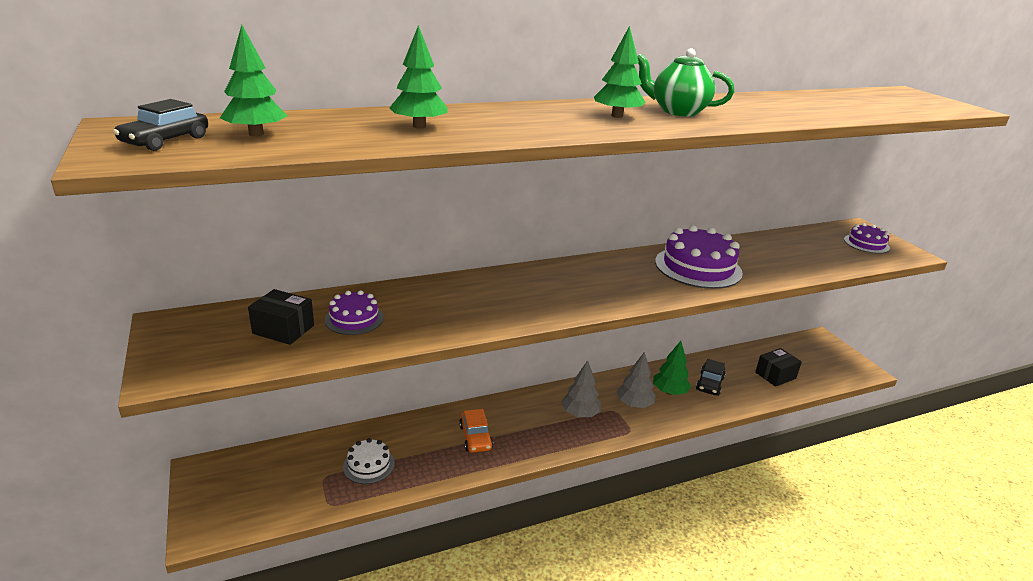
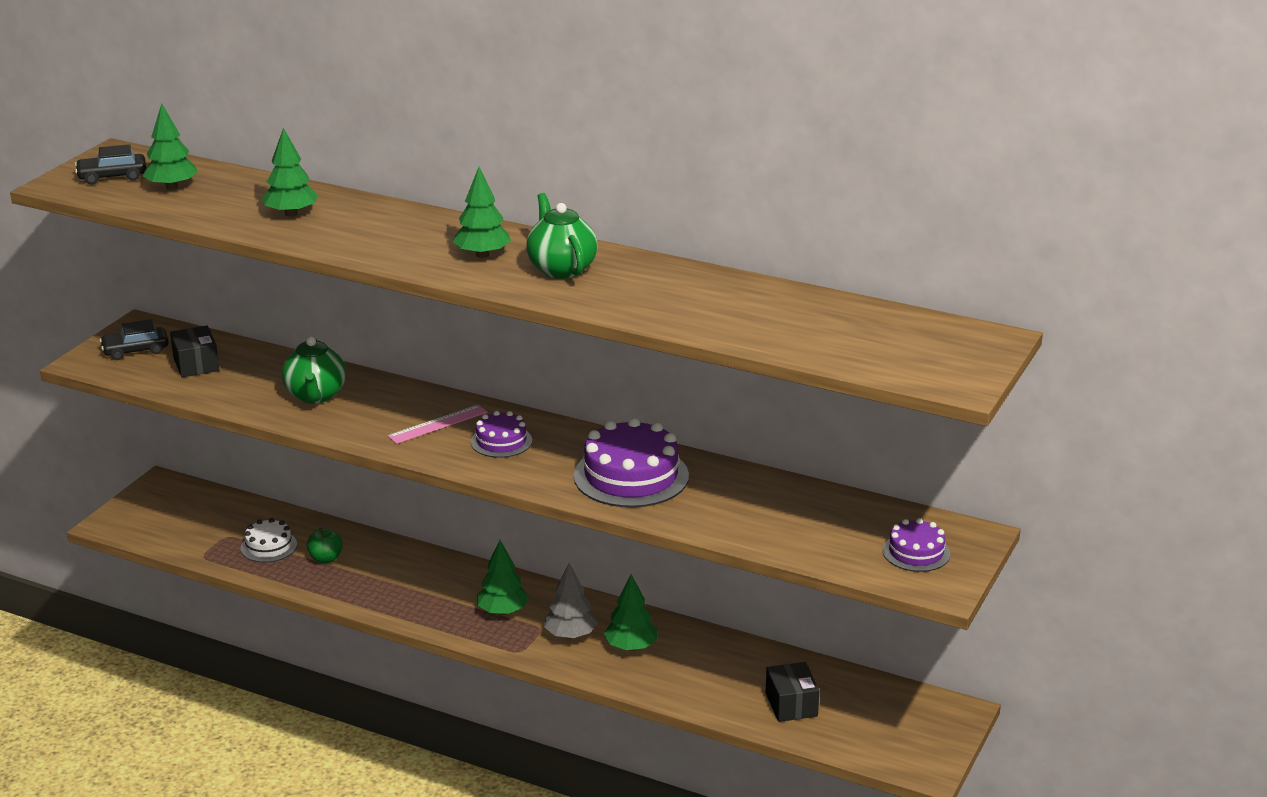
camera: 50 degrees right, 0 degrees up
purple cake [325,290,384,335] -> purple cake moved to [471,411,532,458]
orange car [459,409,493,453] -> none
grey tree [561,360,601,417] -> green tree [477,540,529,615]
black car [696,359,725,396] -> black car moved to [100,319,169,360]
black box [755,348,802,387] -> black box turned 60 degrees clockwise [765,662,819,722]
none -> green teapot [282,337,346,404]
none -> green apple [307,528,343,563]
none -> pink ruler [387,405,487,444]

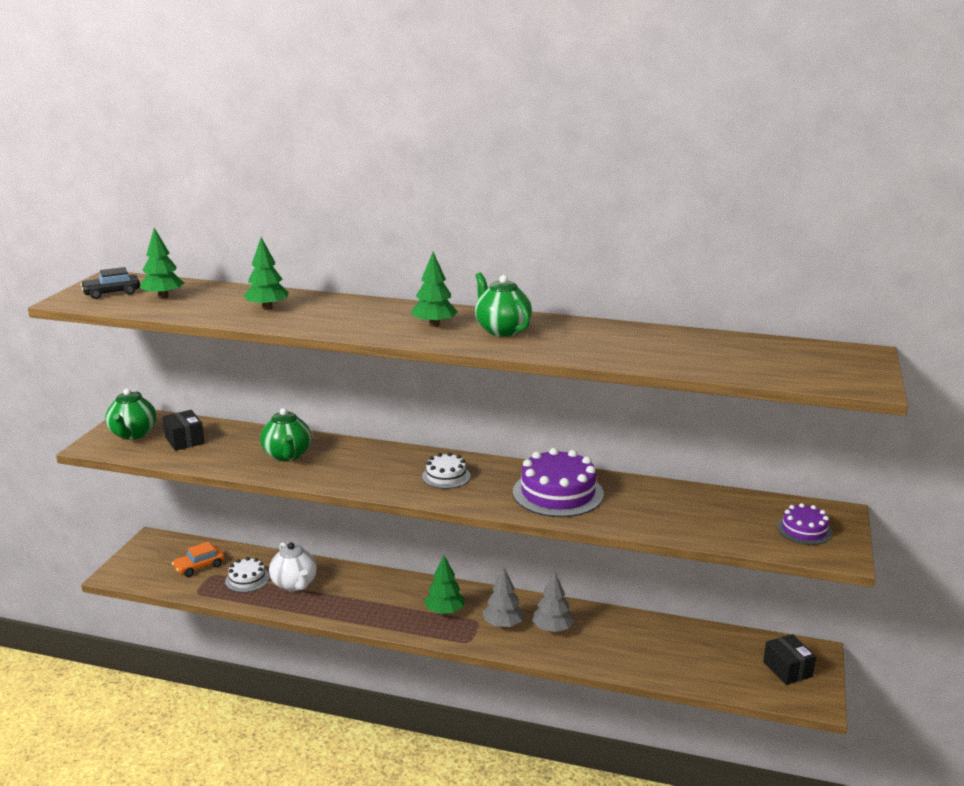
camera: 10 degrees left, 5 degrees down
black car [100,319,169,360] -> green teapot [105,388,156,440]
green apple [307,528,343,563] -> white teapot [269,542,317,592]
pink ruler [387,405,487,444] -> none
purple cake [471,411,532,458] -> white cake [422,452,470,489]
green tree [604,574,657,651] -> grey tree [532,572,574,632]
black box [765,662,819,722] -> black box moved to [763,634,816,685]
none -> orange car [172,541,225,577]

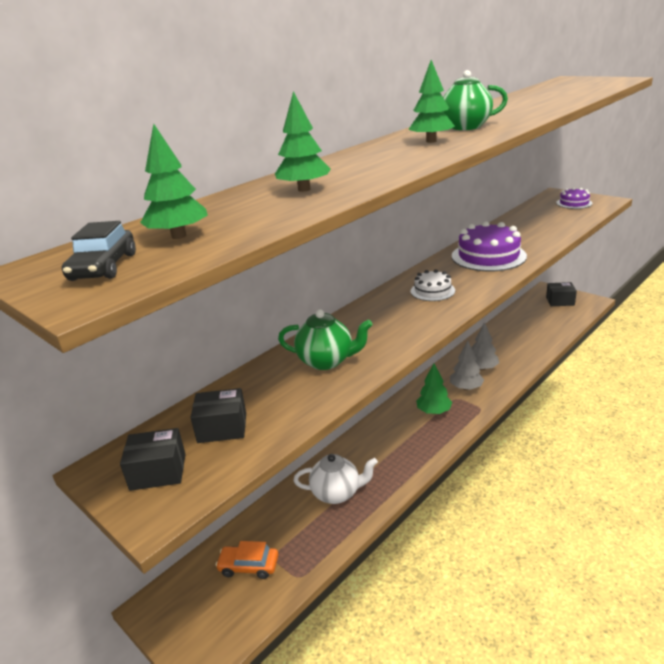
camera: 60 degrees left, 5 degrees up
green teapot [105,388,156,440] -> black box [120,428,185,491]
orange car [172,541,225,577] -> orange car turned 105 degrees clockwise [215,541,278,579]
white cake [225,557,270,593] -> none

